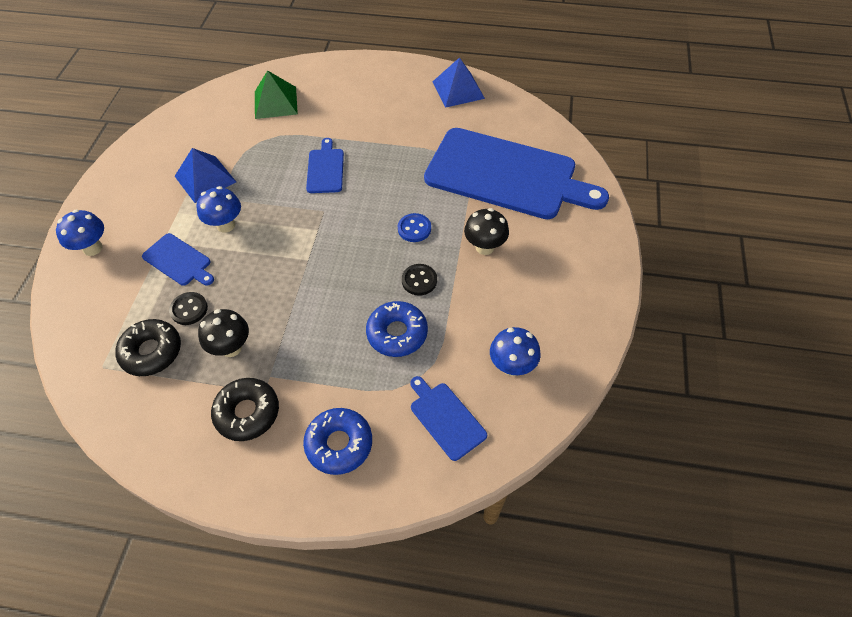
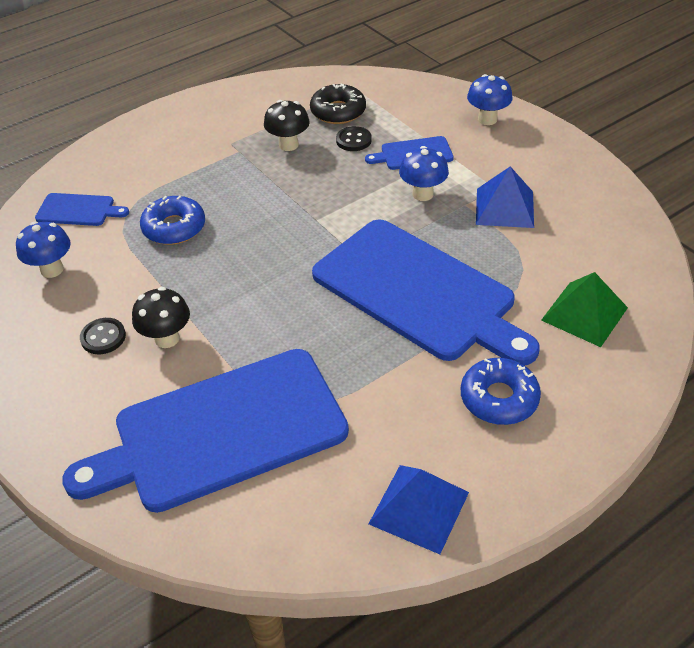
camera: 135 degrees right, 10 degrees down
black donut [211,378,279,441] -> none
blue donut [303,408,372,475] -> blue donut moved to [461,358,541,425]
blue cutting board [306,138,344,193] -> blue cutting board [312,219,540,366], size x2.36
blue button [398,213,431,242] -> none
black button [402,264,437,296] -> black button moved to [80,318,126,354]

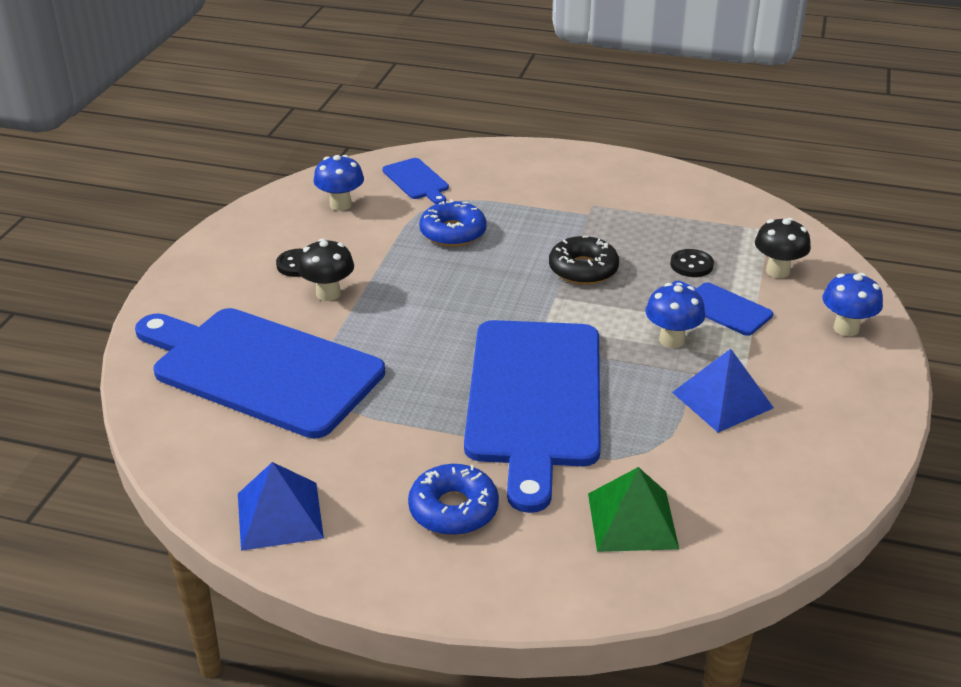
camera: 50 degrees right, 10 degrees down
black mushroom [264,100,310,151] -> black mushroom moved to [755,218,811,278]
black donut [310,83,366,124] -> black donut moved to [549,236,619,285]

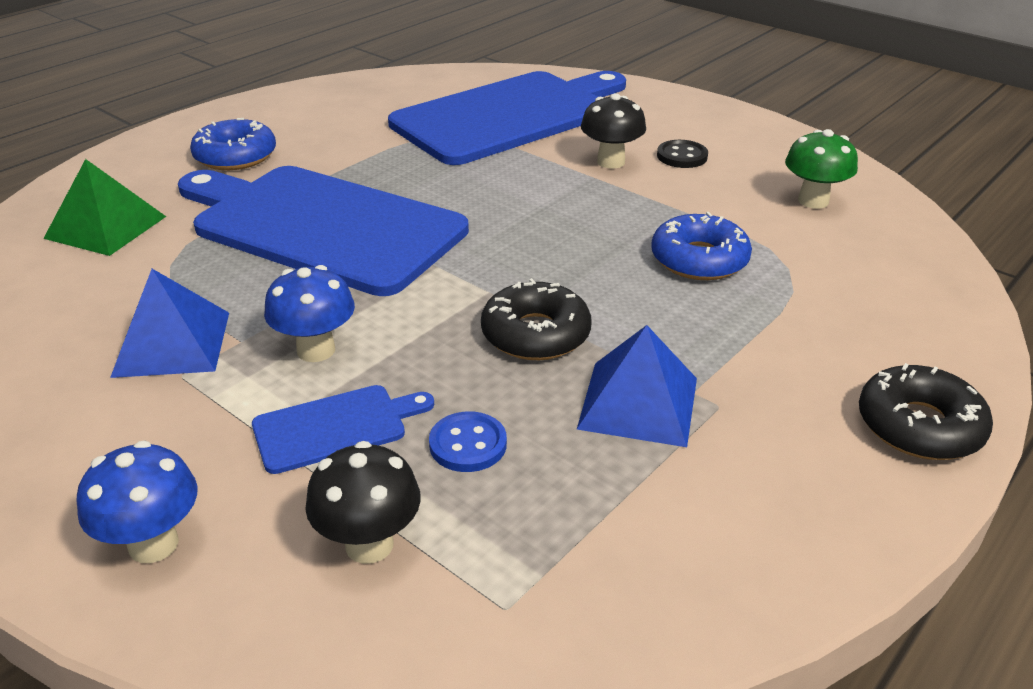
camera: 115 degrees right, 0 degrees up
blue pyramid [238,462,324,551] -> blue pyramid moved to [577,325,697,447]
blue mushroom [313,155,364,211] -> green mushroom [785,129,858,209]
blue cutting board [382,158,449,204] -> none
black button [670,249,714,277] -> blue button [429,411,507,472]
none -> black donut [859,363,993,460]

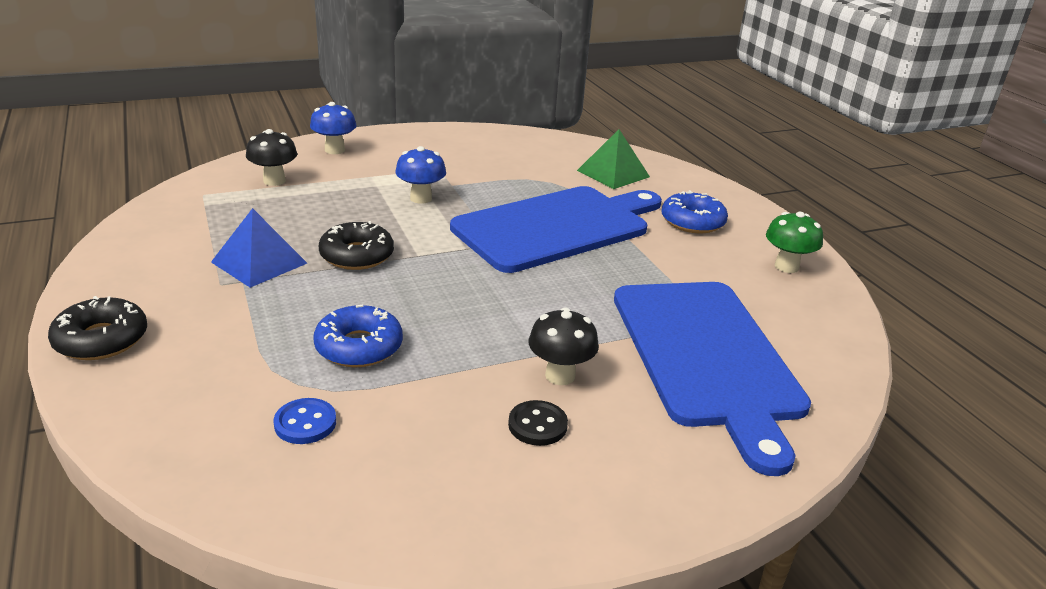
camera: 115 degrees right, 5 degrees down
blue pyramid [110,269,229,378] -> none
blue cutting board [252,385,434,474] -> none
blue button [429,411,507,472] -> blue button moved to [274,398,336,444]
green mushroom [785,129,858,209] -> green mushroom moved to [766,212,823,273]

